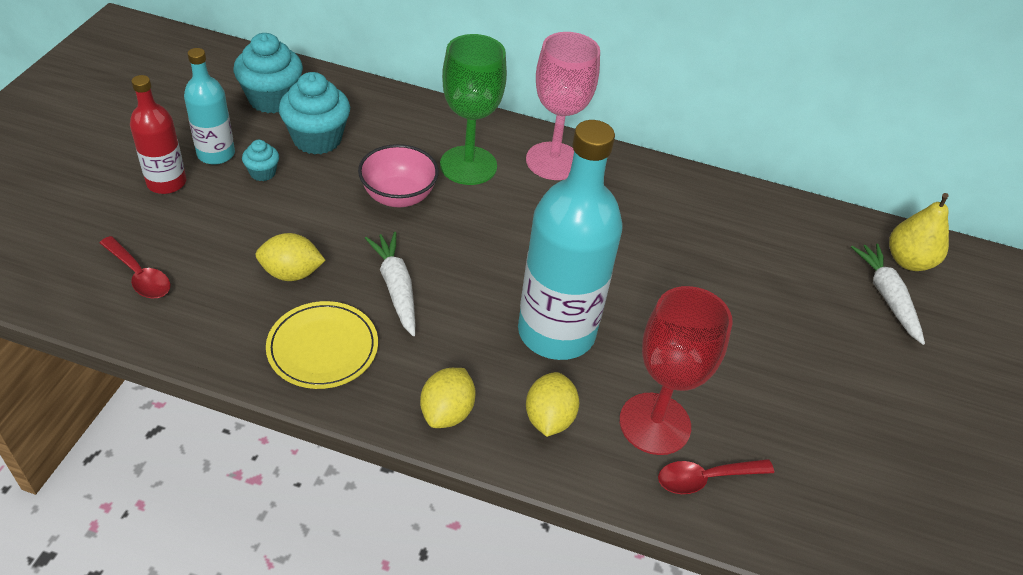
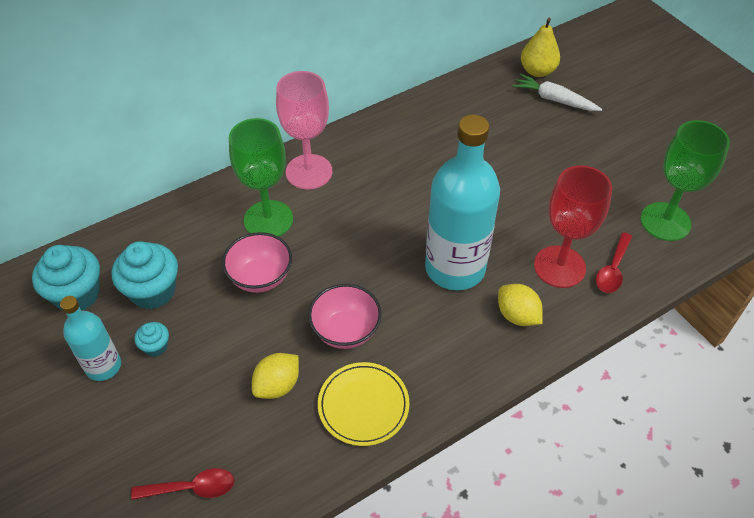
camera: 45 degrees left, 5 degrees up
red bottle [130,75,186,194] -> none
white carrot [365,232,415,336] -> pink bowl [308,284,382,349]
yellow lemon [420,368,476,428] -> none
none -> green goblet [640,120,730,241]

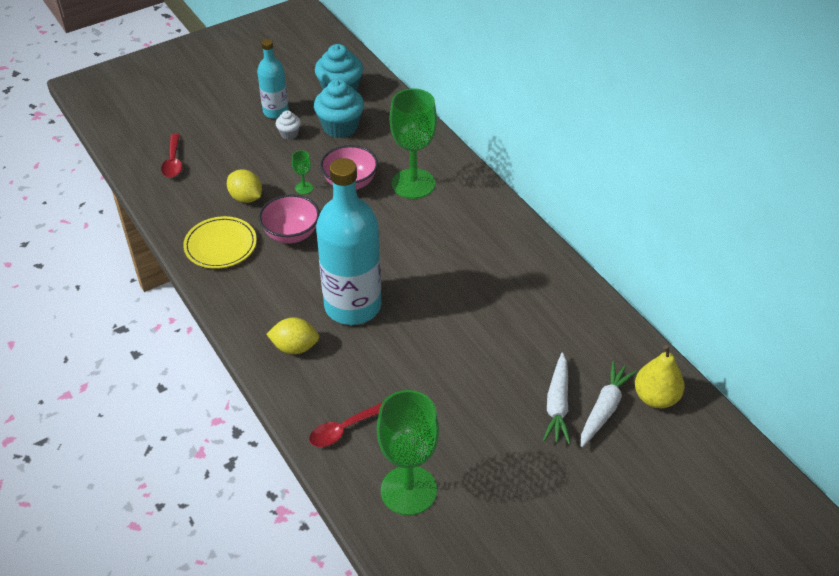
camera: 90 degrees right, 5 degrees down
turquoise cupcake [134,322,169,357] -> white cupcake [276,110,301,140]
pink goblet [276,71,332,189] -> none
yellow lemon [498,284,543,326] -> yellow lemon turned 45 degrees clockwise [266,317,319,354]
red goblet [534,165,612,288] -> none
red spoon [596,233,632,293] -> red spoon turned 60 degrees counterclockwise [309,403,382,447]
none -> green goblet [292,150,313,194]
none -> white carrot [543,353,571,444]

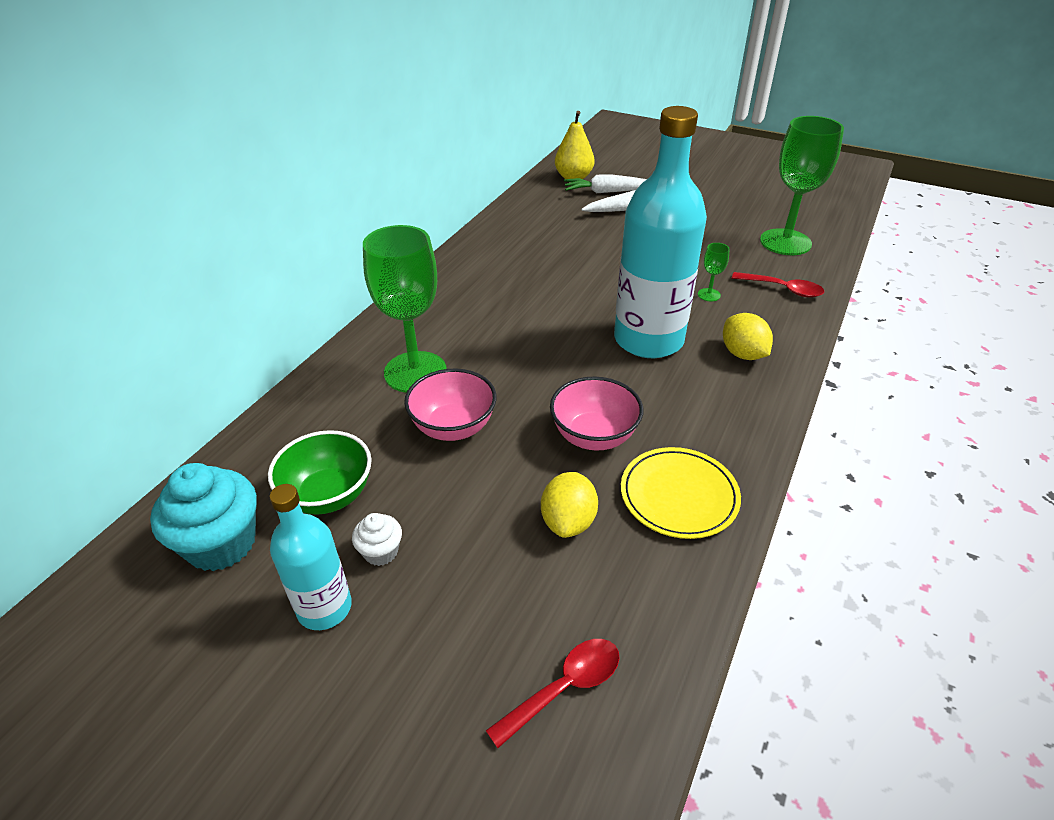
camera: 120 degrees left, 5 degrees down
green goblet [292,150,313,194] -> green goblet moved to [698,243,730,301]
turquoise cupcake [314,79,364,138] -> green bowl [268,430,372,515]

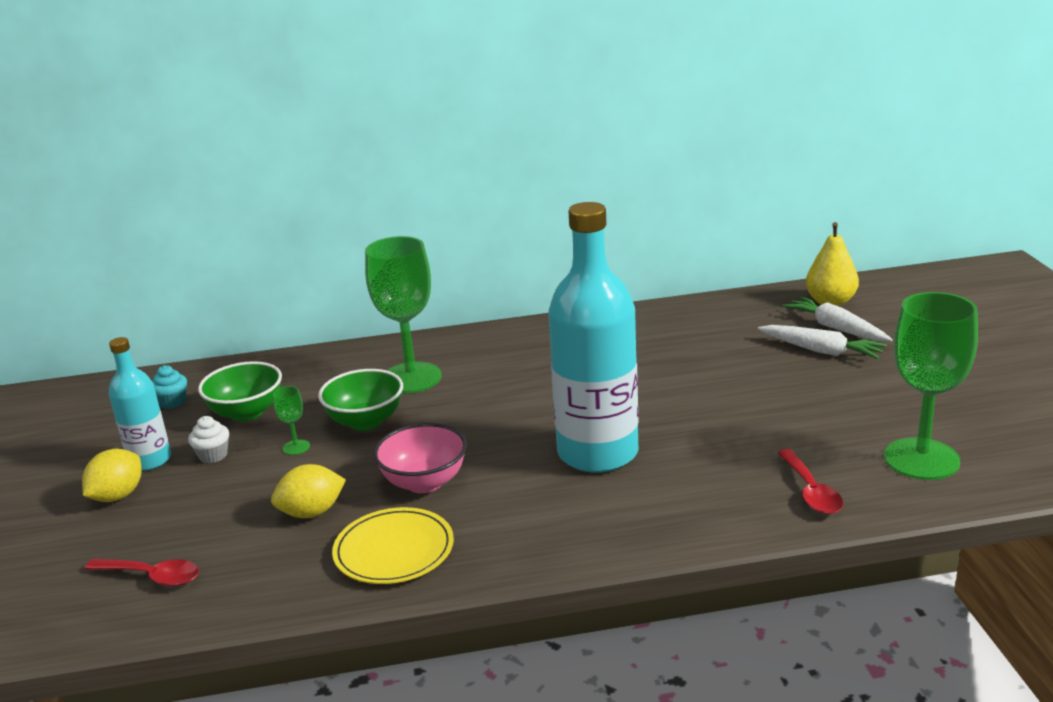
camera: 55 degrees right, 15 degrees down
turquoise cupcake [150,463,257,571] -> turquoise cupcake [152,365,187,409], size x0.50
pink bowl [404,369,497,441] -> green bowl [318,369,403,431]
green goblet [698,243,730,301] -> green goblet moved to [273,386,310,455]
yellow lemon [723,313,773,360] -> yellow lemon moved to [82,449,141,502]

